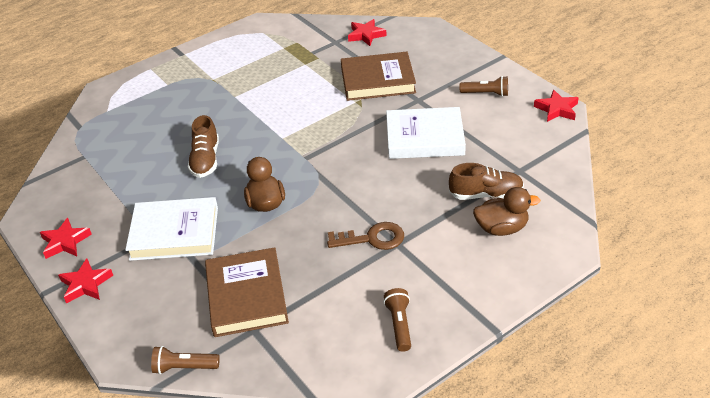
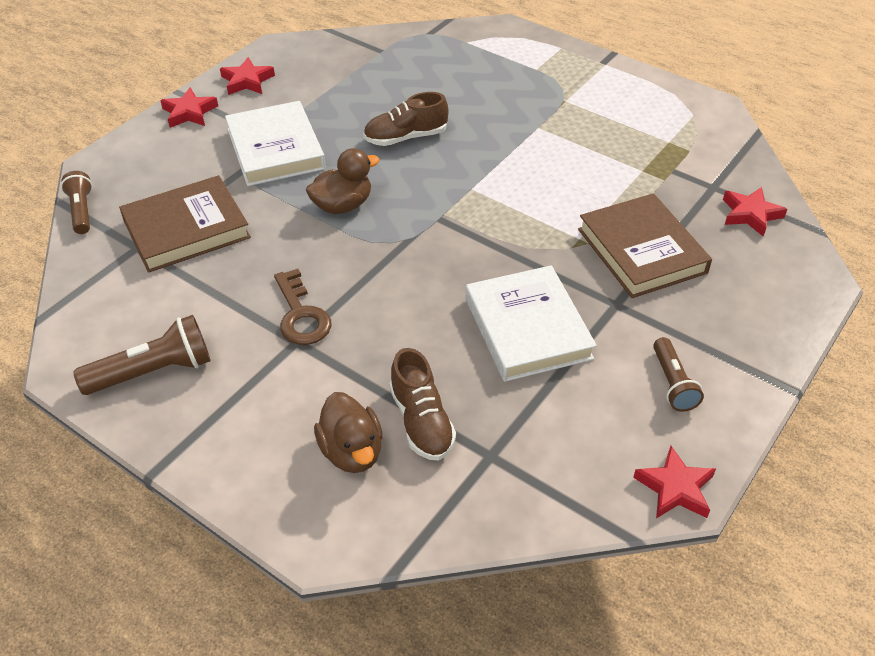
camera: 70 degrees right, 5 degrees up
brown flashlight [383,288,411,352] -> brown flashlight [73,315,211,395], size x1.55

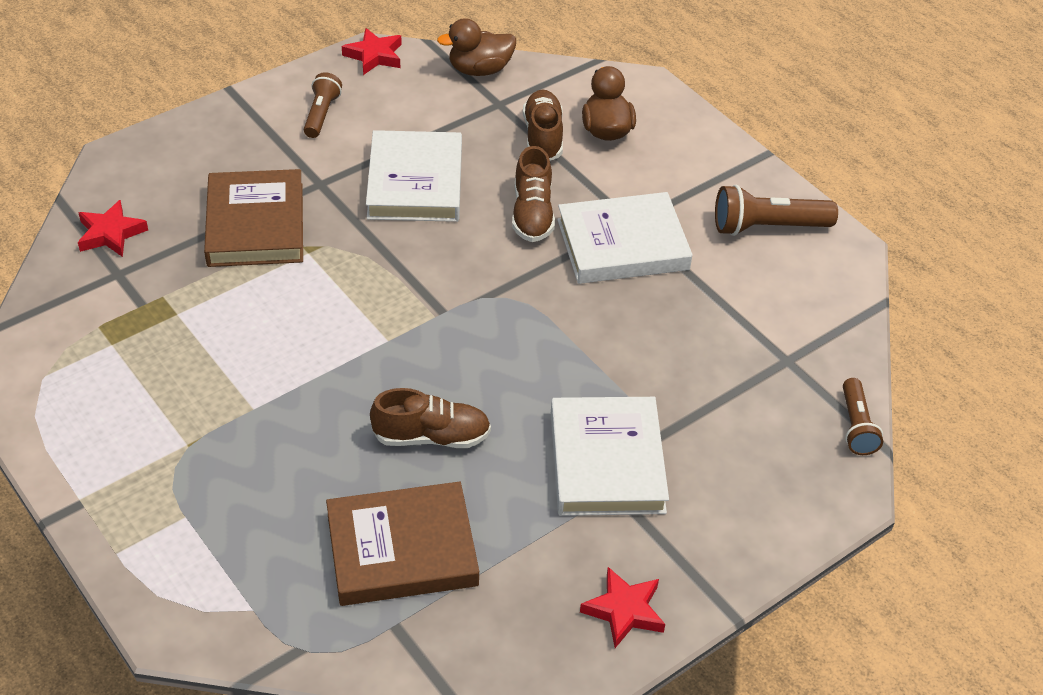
camera: 165 degrees left, 0 degrees up
brown book [119,175,251,273] -> brown book moved to [326,482,479,606]
red star [160,88,218,128] -> none
brown key [274,269,331,345] -> white book [557,192,693,284]
brown duck [306,148,380,214] -> brown duck moved to [437,18,516,76]
none -> brown shoe [512,146,555,242]

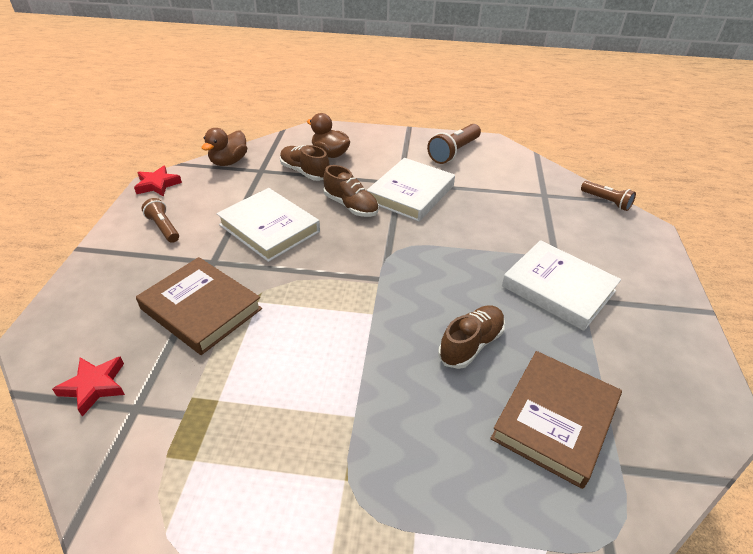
camera: 45 degrees left, 5 degrees down
red star [580,567,665,648] -> none

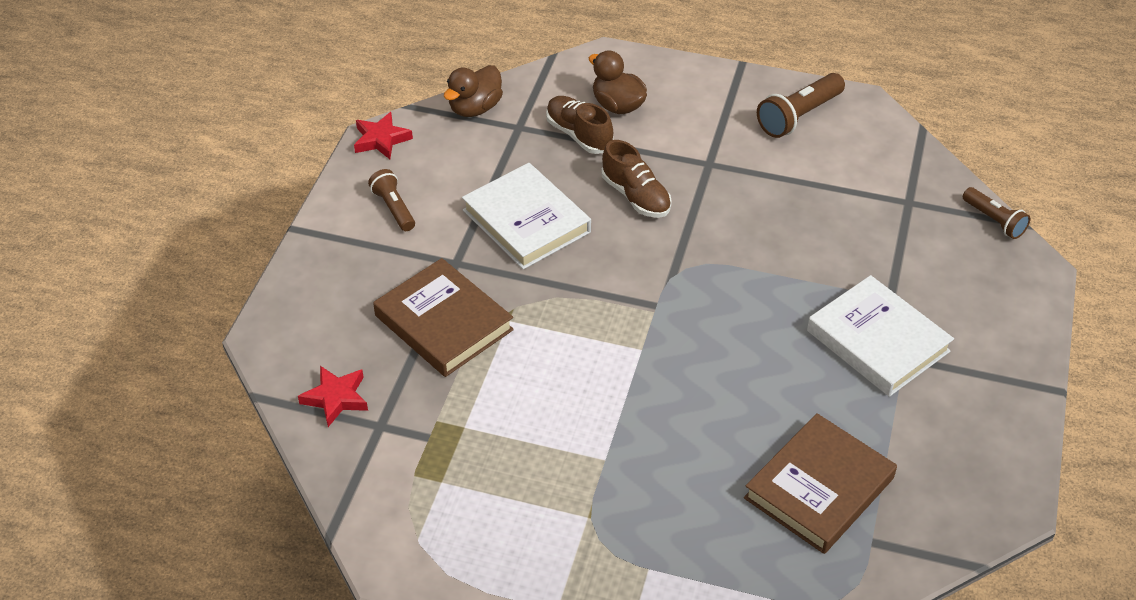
camera: 10 degrees right, 5 degrees up
white book [367,158,455,222] -> none
brown shoe [438,305,505,369] -> none

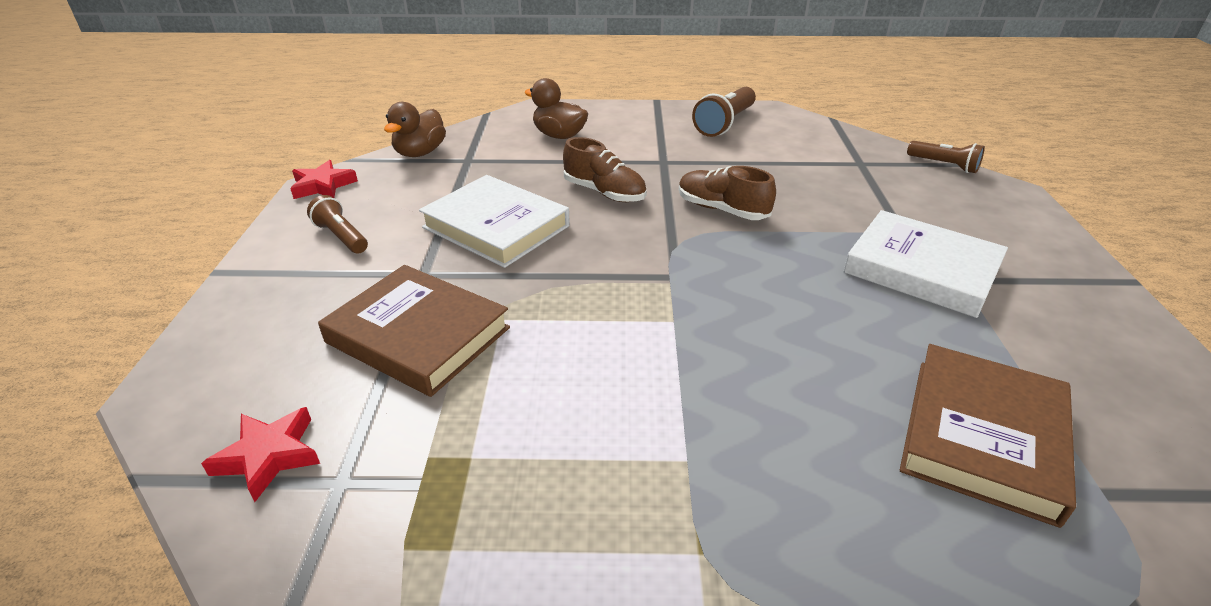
camera: 15 degrees left, 10 degrees down
brown shoe [546,96,614,154] -> brown shoe moved to [679,166,776,220]

